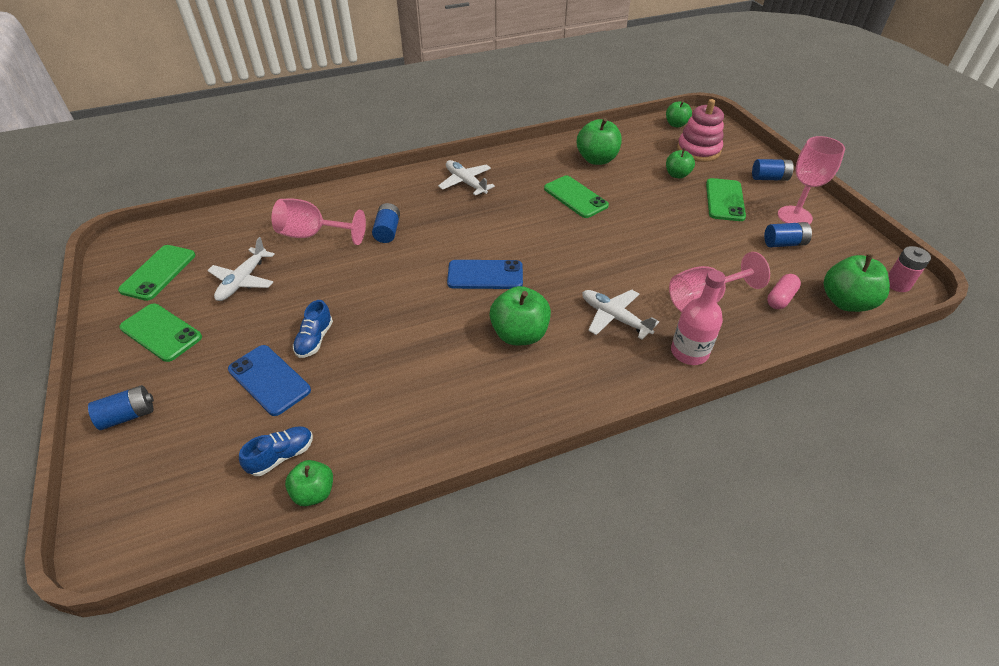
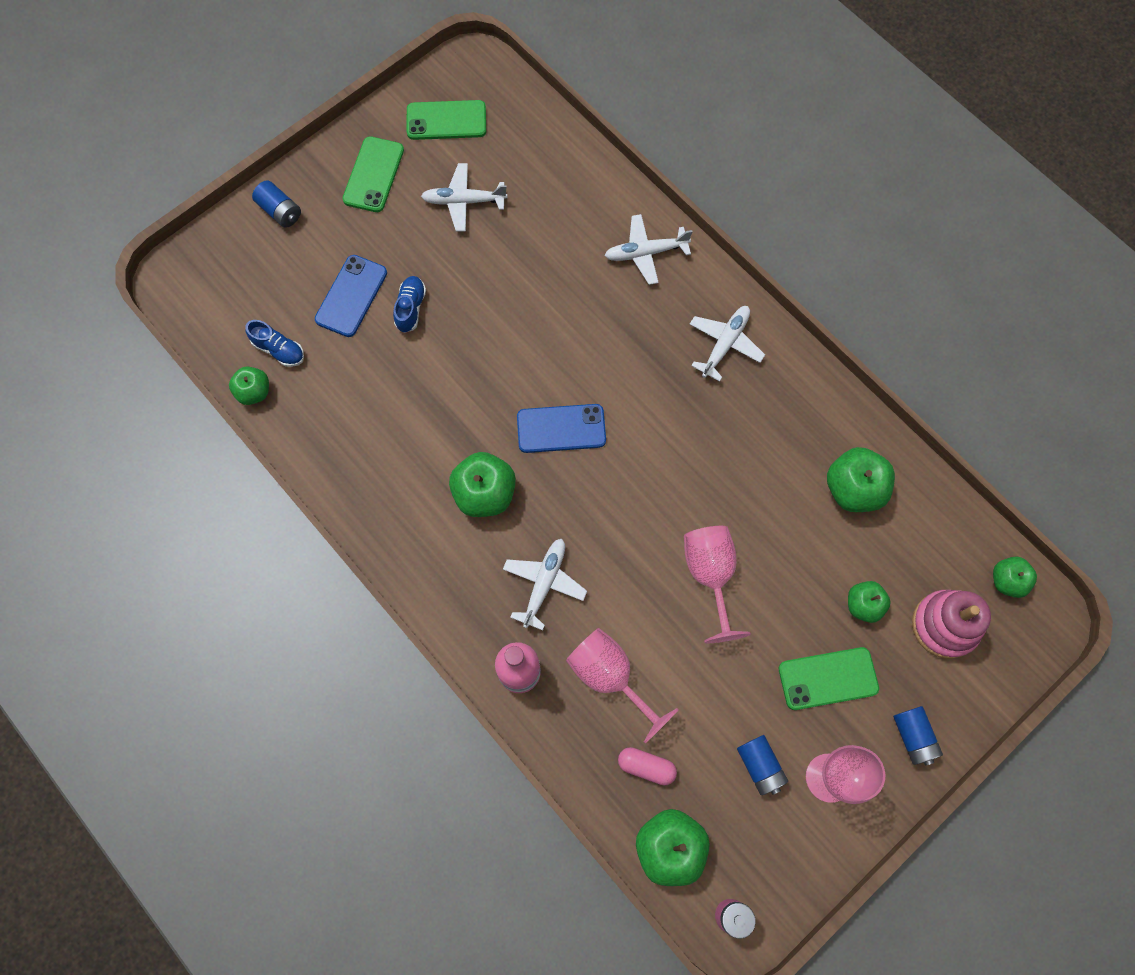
camera: 70 degrees right, 25 degrees up
pink goblet [271,199,366,245] -> pink goblet moved to [684,526,751,643]
blue shoe [293,300,333,358] -> blue shoe turned 105 degrees clockwise [393,276,426,333]
blue battery [372,203,400,243] -> none
blue phone [447,260,523,289] -> blue phone turned 75 degrees counterclockwise [517,404,606,453]
green phone [544,176,609,218] -> none
none -> white plane [605,214,693,285]

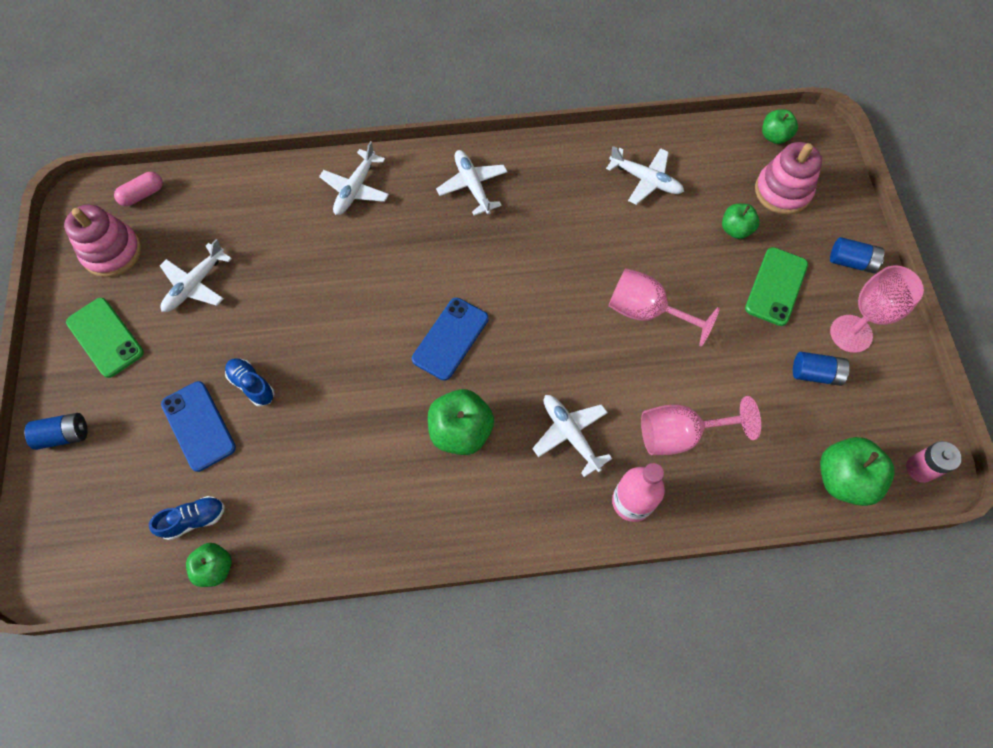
camera: 55 degrees left, 5 degrees down
green phone [407,100,486,140] -> pink stacking toy [64,205,141,277]
pink capsule [618,747,677,786] -> pink capsule moved to [114,172,163,206]
green apple [827,447,895,512] -> white plane [606,146,684,205]

